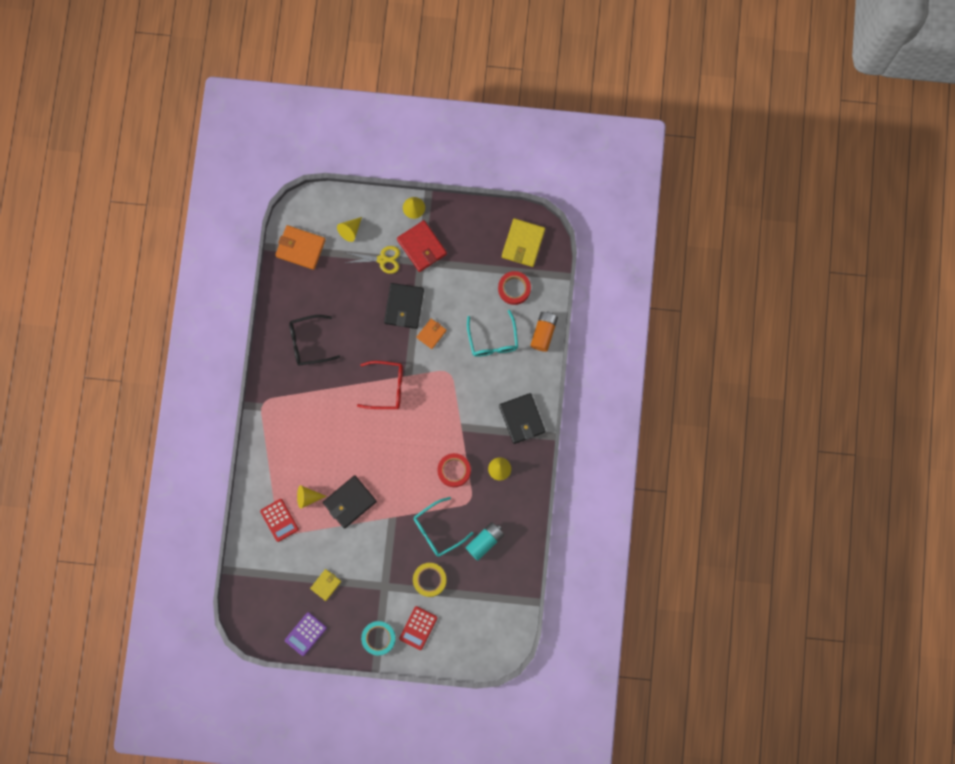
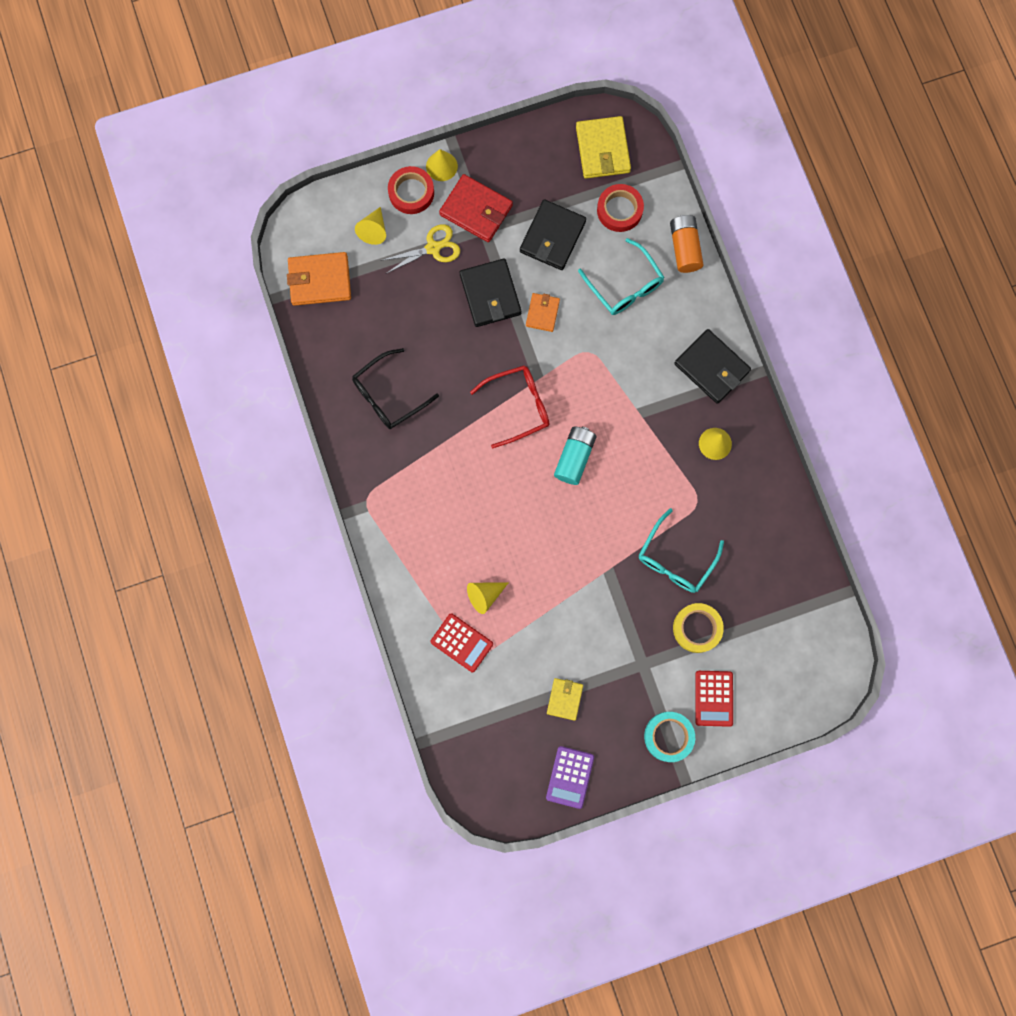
camera: 25 degrees left, 0 degrees up
black wallet [323,475,377,529] -> black wallet moved to [520,199,586,270]
red tape [437,453,471,487] -> red tape moved to [388,166,434,214]
turquoise battery [465,522,504,561] -> turquoise battery moved to [554,427,596,485]

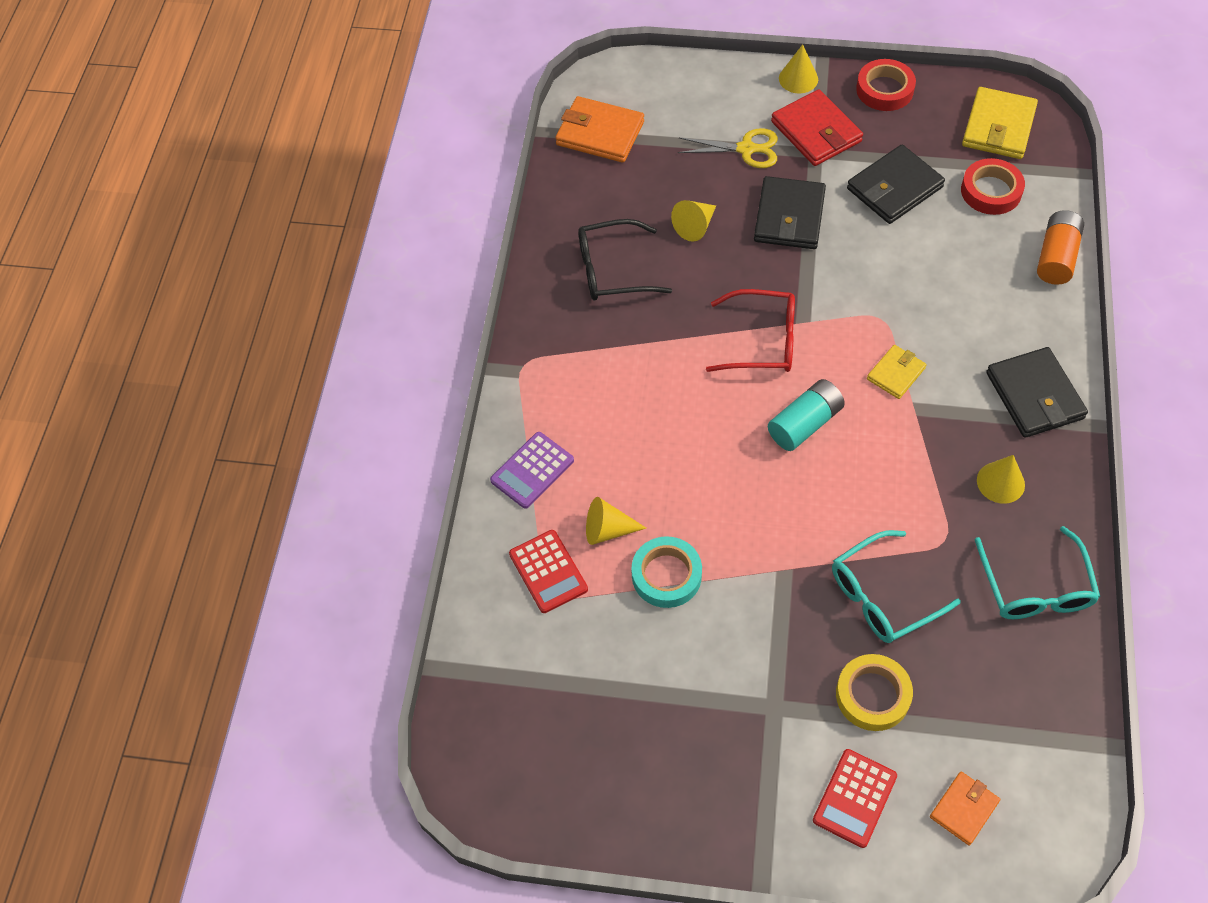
camera: 30 degrees right, 20 degrees down
yellow cone [355,207,386,245] -> yellow cone moved to [671,200,716,241]
red tape [388,166,434,214] -> red tape moved to [856,59,916,111]
orange wallet [526,293,560,332] -> orange wallet moved to [930,771,1000,845]
purple calculator [546,746,594,809] -> purple calculator moved to [490,432,574,509]
yellow wallet [547,678,583,721] -> yellow wallet moved to [867,345,926,399]
turquoise glasses [578,238,664,315] -> turquoise glasses moved to [975,526,1100,619]
turquoise tape [644,712,695,762] -> turquoise tape moved to [632,536,702,608]

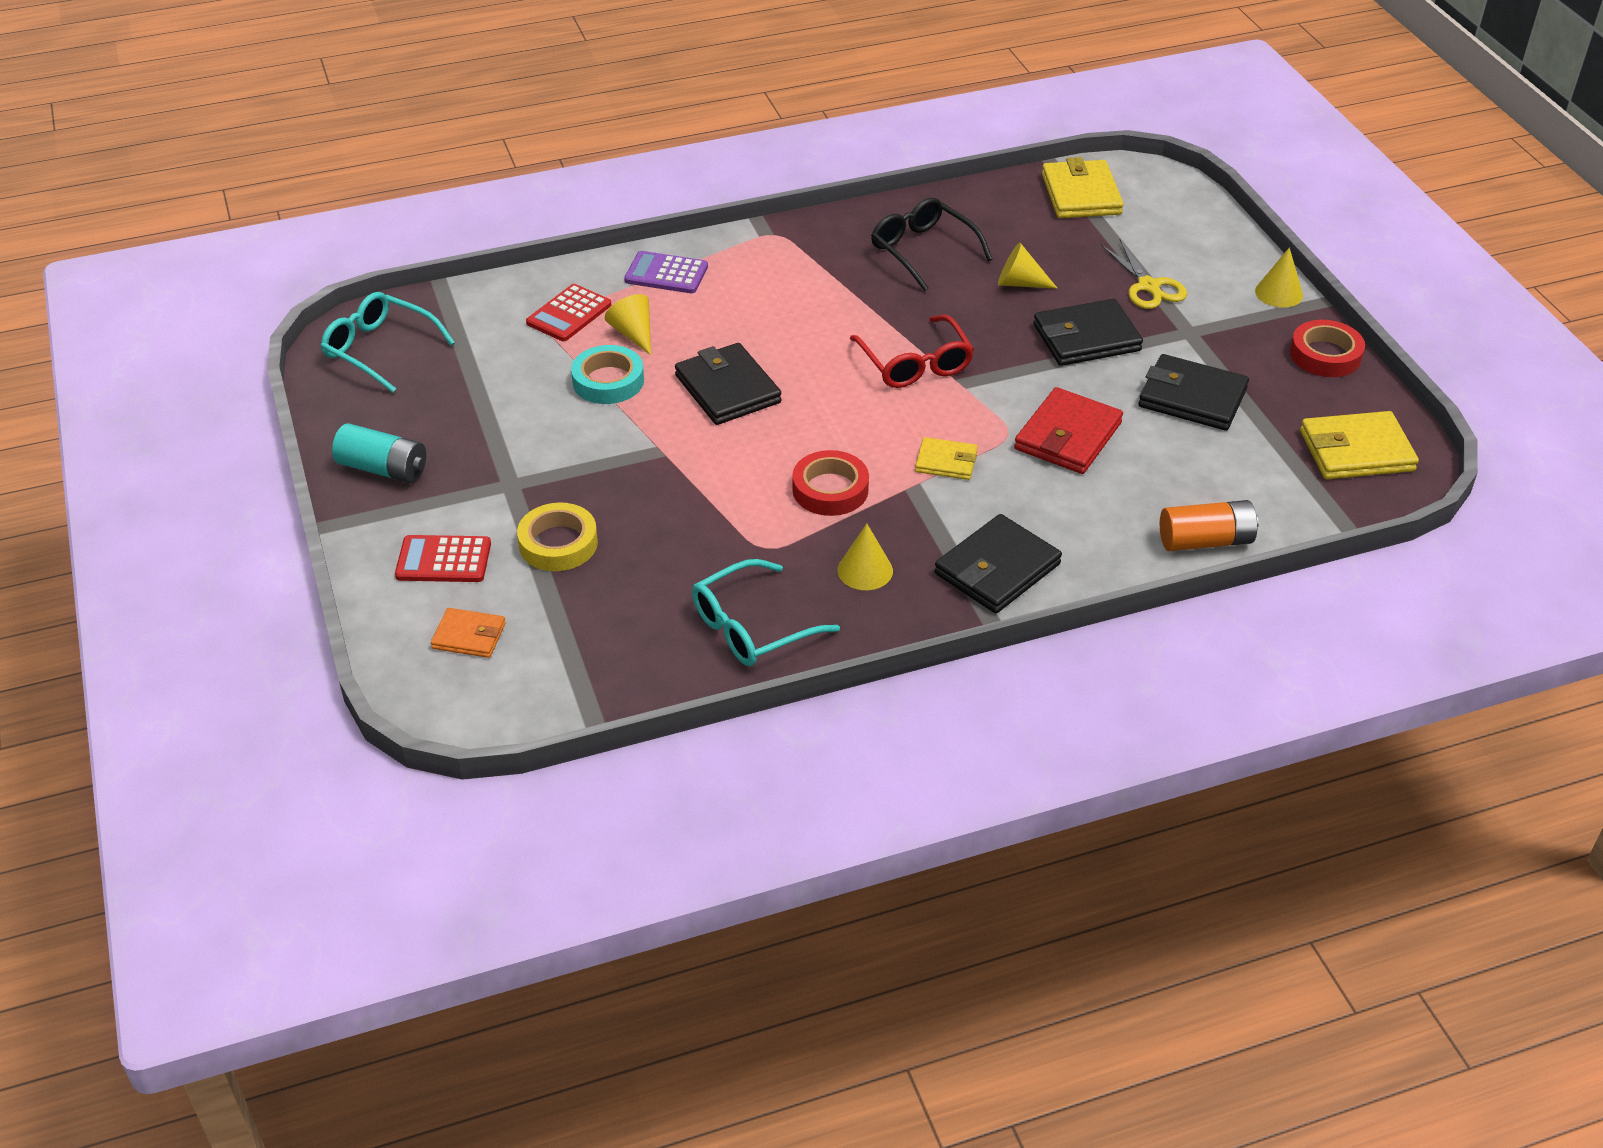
camera: 60 degrees right, 15 degrees down
orange wallet [555,96,644,163] -> yellow wallet [1042,157,1124,218]
turquoise battery [768,379,845,451] -> turquoise battery moved to [332,423,426,483]
red wallet [771,89,863,166] -> red wallet moved to [1014,387,1123,474]
turquoise glasses [832,530,961,643] -> turquoise glasses moved to [320,292,455,393]
red tape [961,158,1025,215] -> red tape moved to [792,450,869,516]
none -> black wallet [675,343,782,425]

